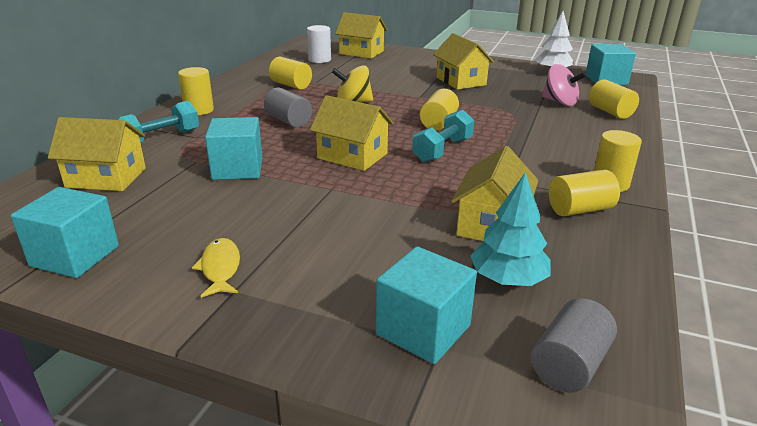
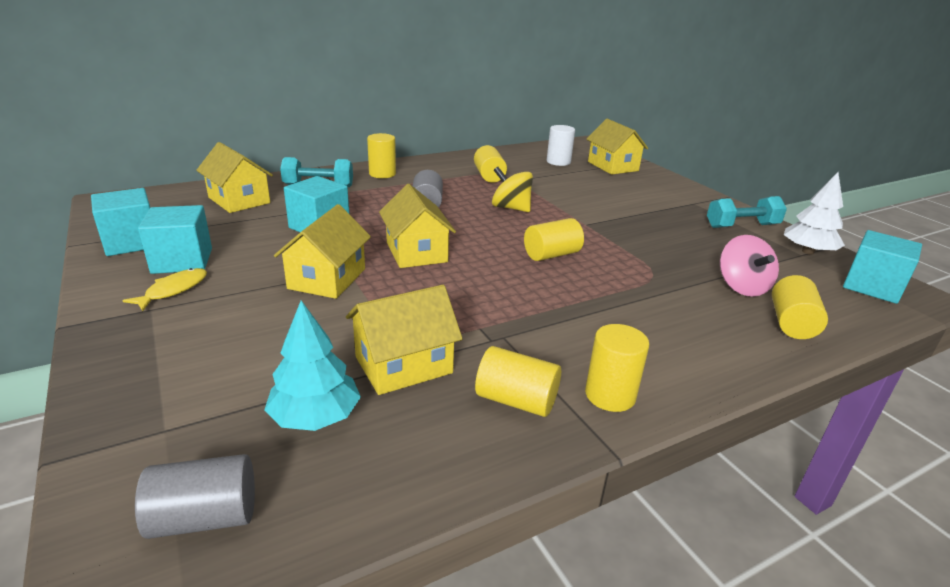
camera: 40 degrees right, 0 degrees up
turquoise cube [376,246,477,364] -> turquoise cube moved to [138,205,212,274]
turquoise dumbbell [412,110,474,162] -> turquoise dumbbell moved to [707,196,787,228]
yellow house [433,33,494,90] -> yellow house moved to [274,204,371,299]

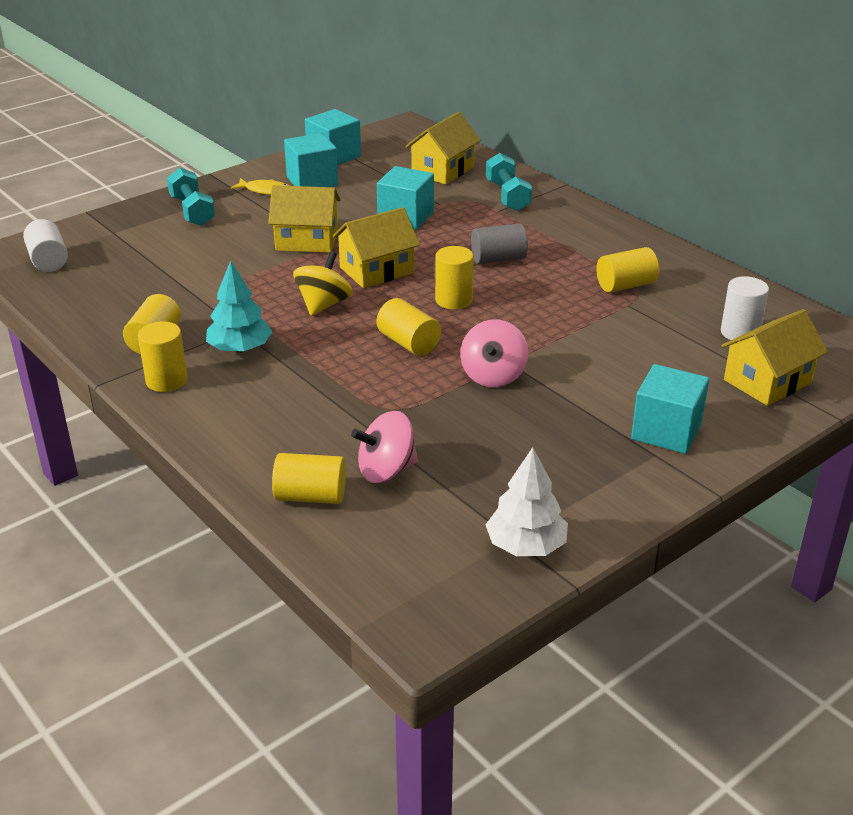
camera: 80 degrees right, 5 degrees up
grey cylinder [135,454,255,539] -> white cylinder [23,219,68,272]
turquoise tree [264,300,361,431] -> turquoise tree moved to [206,260,273,353]
yellow house [346,285,463,395] -> none
yellow cylinder [367,133,396,178] -> yellow cylinder moved to [435,246,474,309]
yellow spinning top [492,167,533,212] -> yellow spinning top moved to [293,251,353,316]
turquoise dumbbell [707,196,787,228] -> turquoise dumbbell moved to [167,168,215,226]
turquoise cube [843,230,922,304] -> turquoise cube moved to [631,364,709,454]
none -> pink spinning top [460,319,528,387]

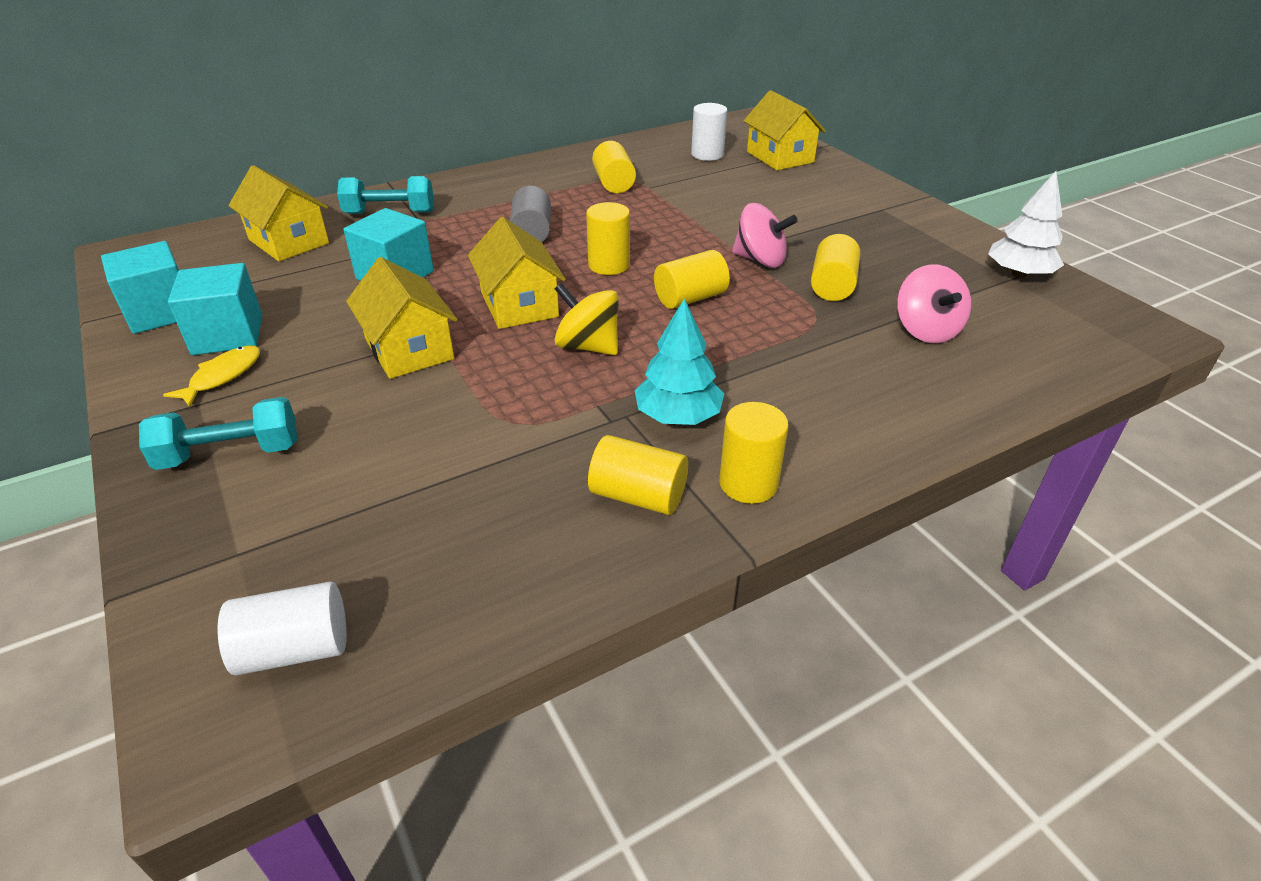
camera: 80 degrees left, 5 degrees up
yellow house [268,185,341,253] -> yellow house turned 45 degrees counterclockwise [346,257,458,379]
yellow cylinder [272,453,346,504] -> yellow cylinder moved to [811,234,860,301]
turquoise cube [631,364,709,454] -> none

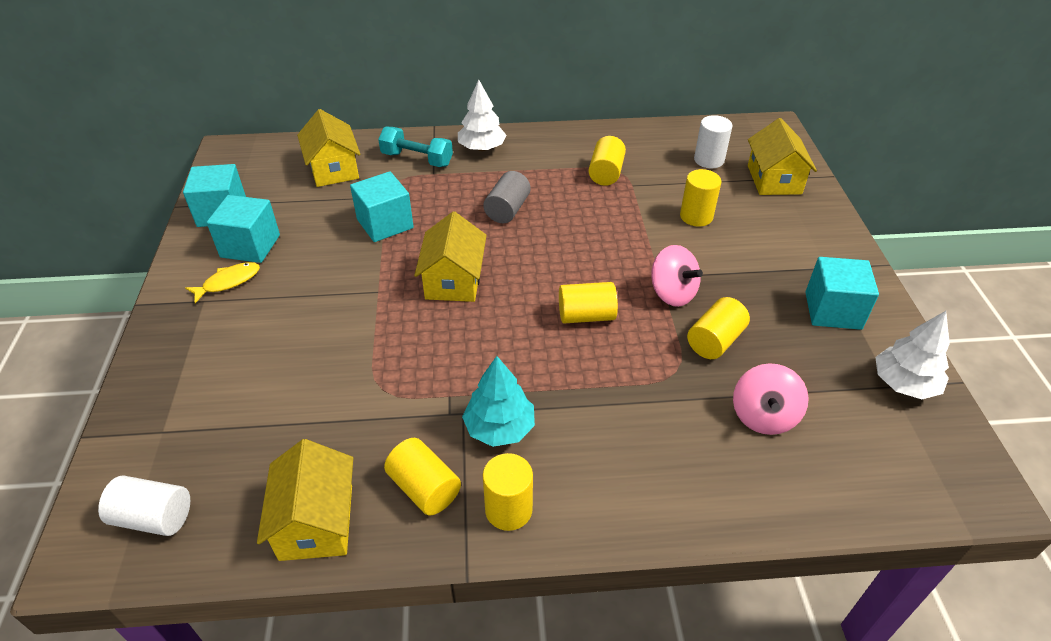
camera: 25 degrees right, 5 degrees up
turquoise dumbbell [139,397,297,470] -> none
yellow house [346,257,458,379] -> yellow house moved to [257,439,353,561]
yellow spinning top [554,283,619,355] -> none
yellow cylinder [586,202,630,275] -> yellow cylinder moved to [680,169,721,227]
none -> white tree [458,80,507,151]
none -> turquoise cube [805,257,879,330]

